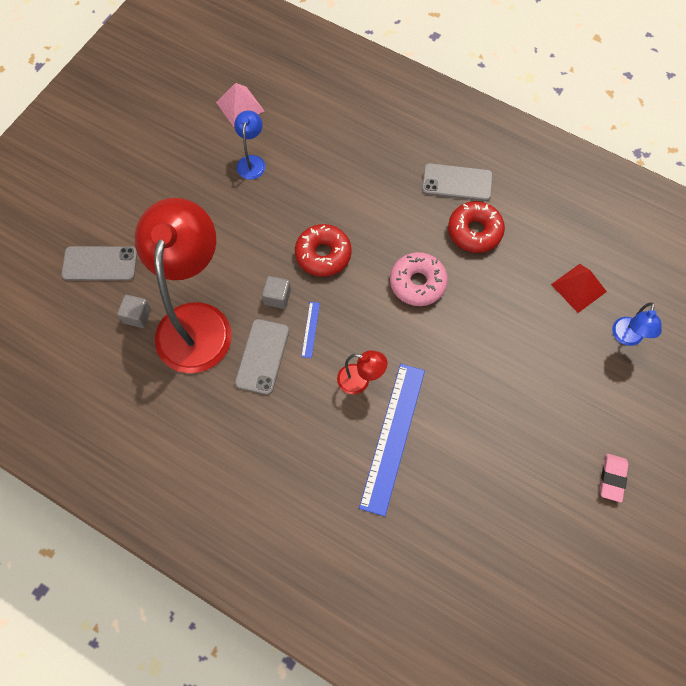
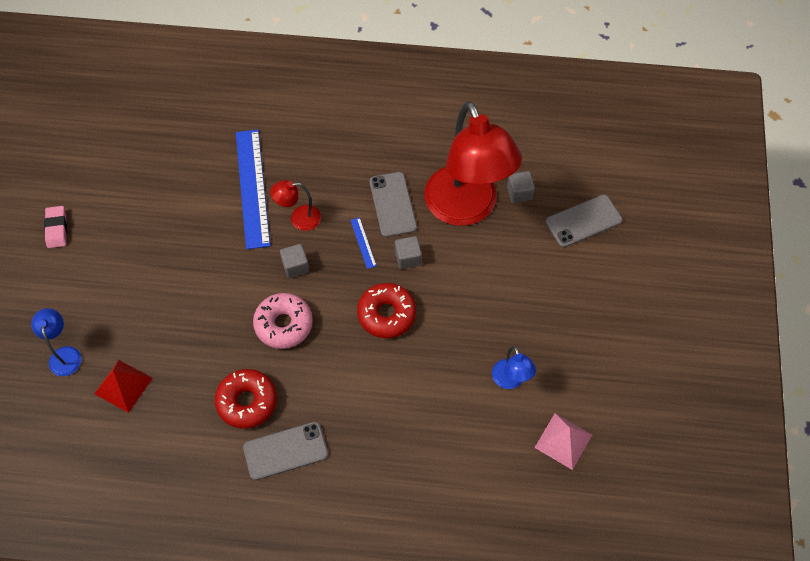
camera: 155 degrees right, 5 degrees down
none -> grey cube [280,244,309,278]

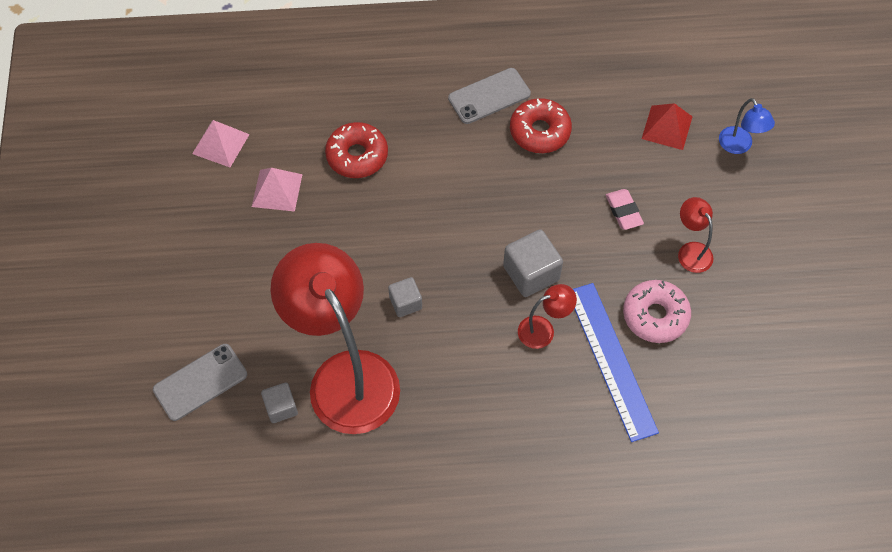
camera: 170 degrees right, 0 degrees up
pink eraser [44,206,67,248] -> pink eraser moved to [606,189,644,230]
pink donut [253,293,313,349] -> pink donut moved to [623,280,691,343]
grey cube [280,244,309,278] -> grey cube [503,229,563,297], size x1.65
blue ruler [350,217,376,269] -> none
red donut [357,283,416,338] -> red donut moved to [325,122,388,178]
grey phone [369,172,417,237] -> none
blue lamp [492,346,536,389] -> pink pyramid [252,168,303,212]
none -> red lamp [678,197,713,273]

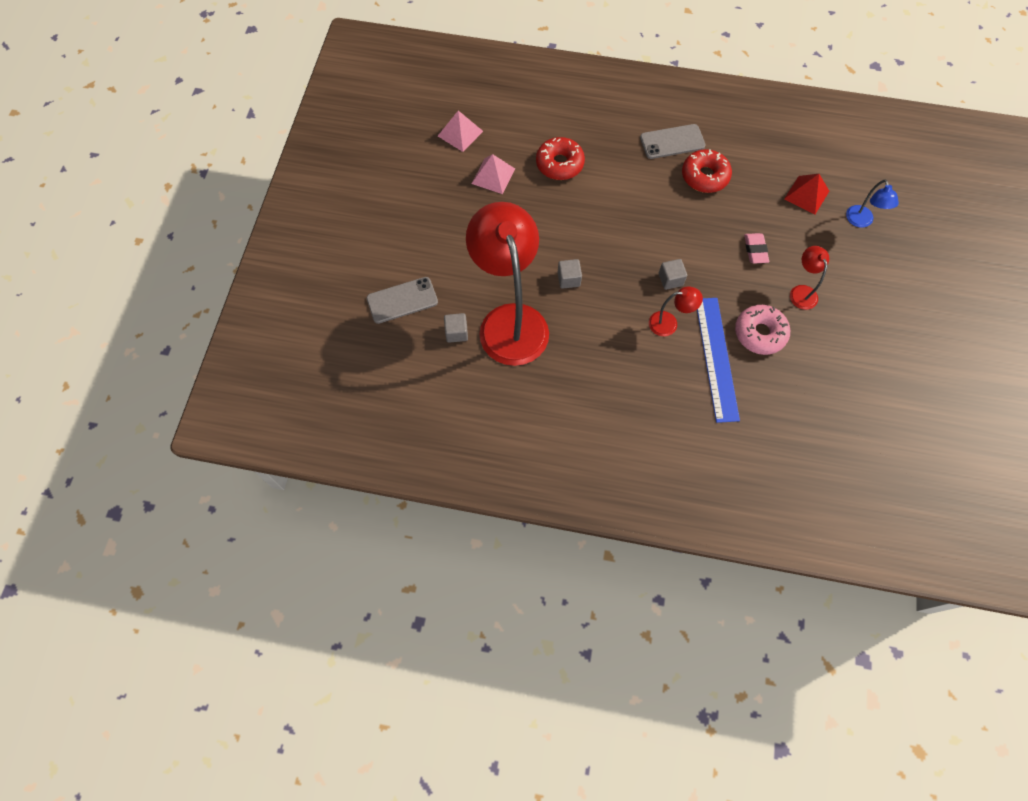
camera: 15 degrees right, 5 degrees up
grey cube [503,229,563,297] -> grey cube [659,259,687,290], size x0.61

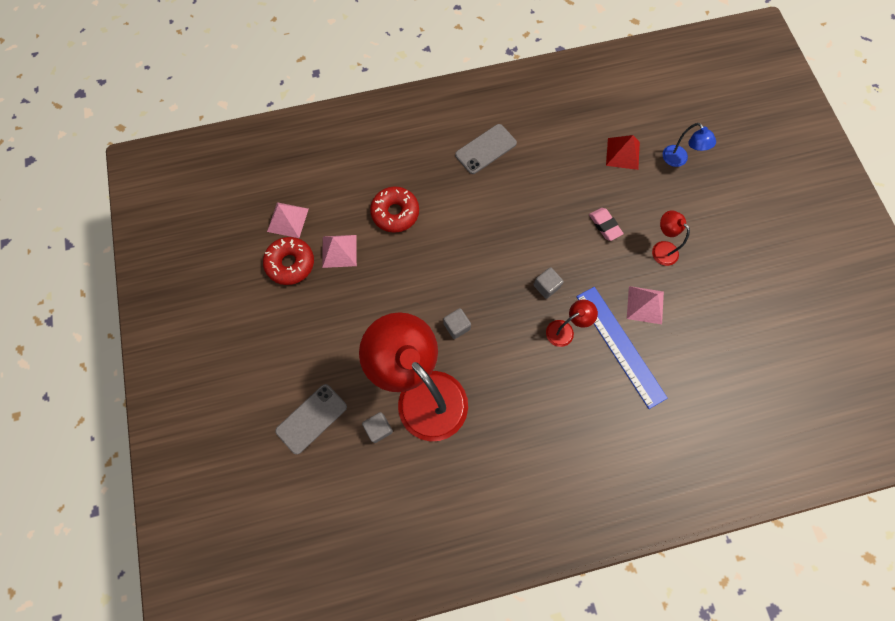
camera: 25 degrees left, 5 degrees up
red donut [682,149,732,193] -> red donut moved to [263,237,314,285]
pink donut [735,305,790,355] -> pink pyramid [627,286,664,324]

